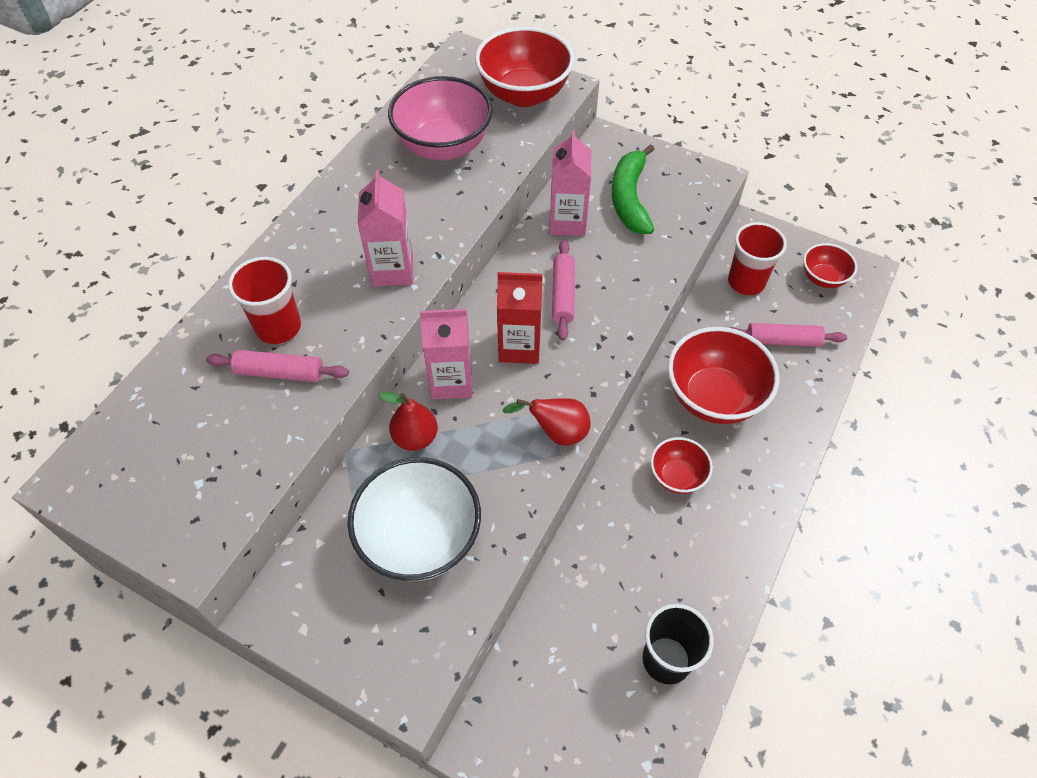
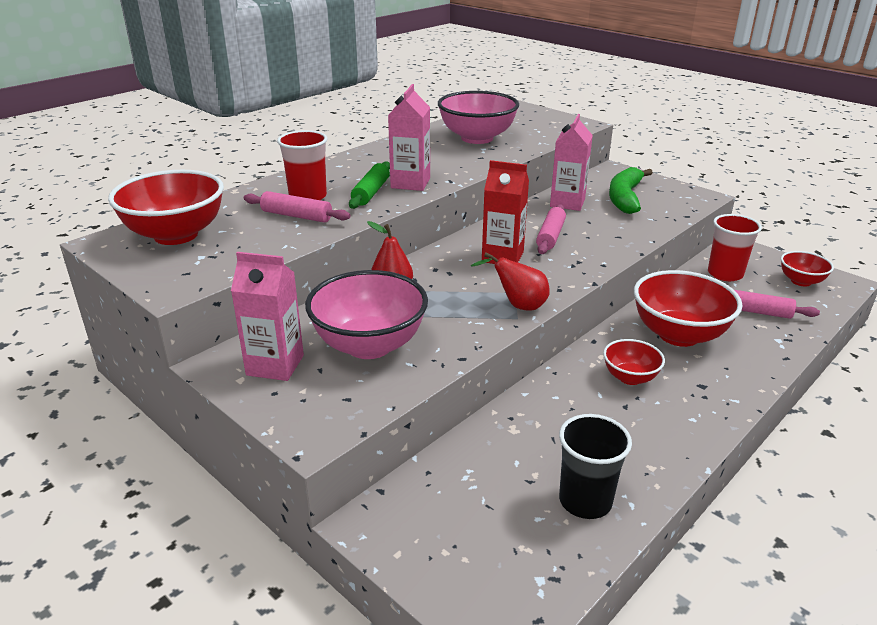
camera: 15 degrees right, 25 degrees down
white bowl [347,457,481,581] -> pink bowl [305,270,428,359]
pink carton [420,309,472,400] -> pink carton moved to [231,252,304,381]
red bowl [475,27,574,107] -> red bowl moved to [108,170,224,245]
none -> green rolling pin [349,161,390,209]

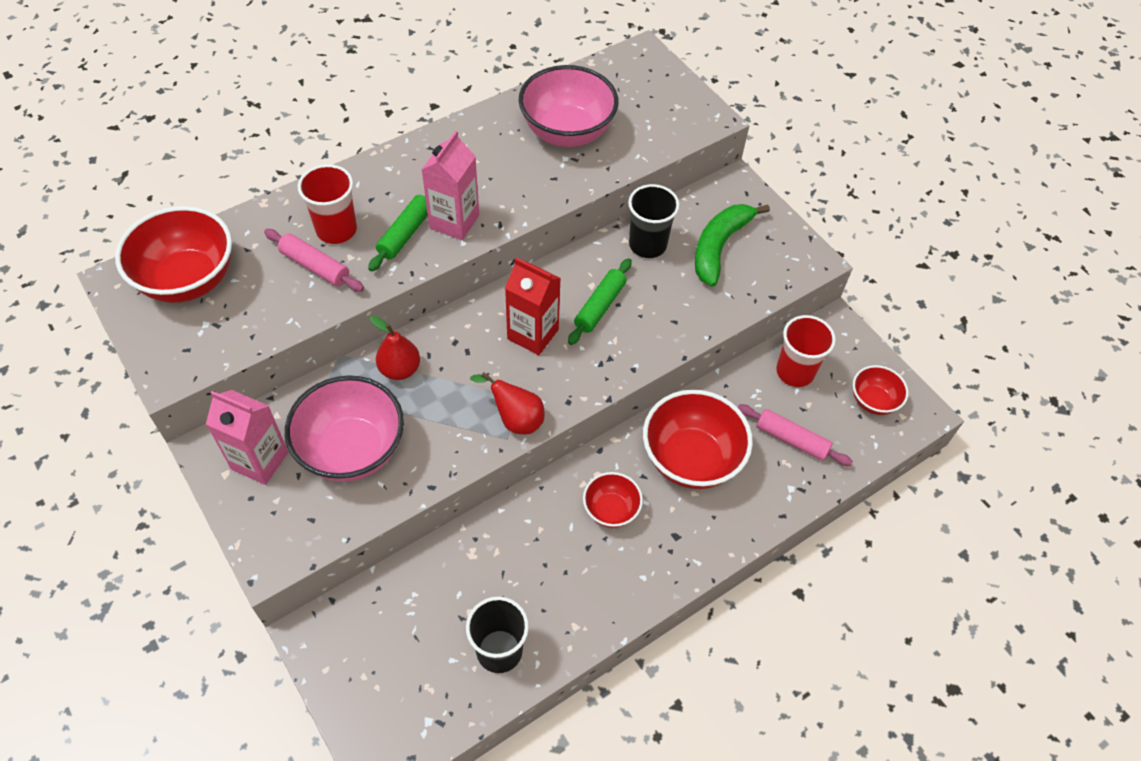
camera: 10 degrees right, 25 degrees up
pink rolling pin [536,204,566,254] -> green rolling pin [568,258,632,345]
pink carton [550,114,593,211] -> black cup [628,184,680,258]

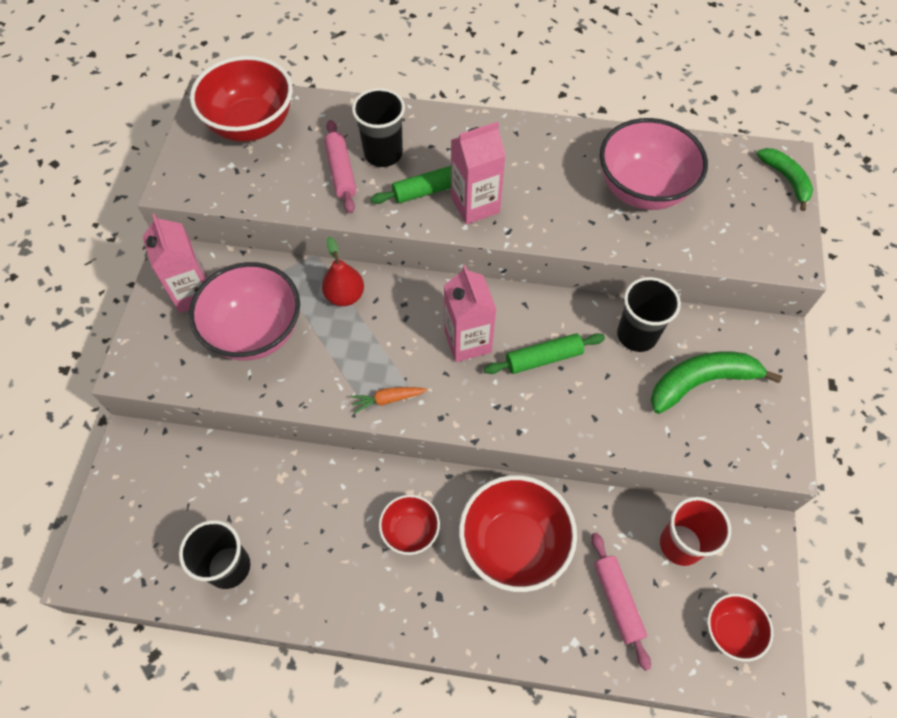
camera: 45 degrees right, 5 degrees up
red cup [298,164,357,244] -> black cup [352,88,405,167]
red pear [470,372,545,434] -> orange carrot [350,387,427,414]
red carton [505,258,561,355] -> pink carton [444,265,497,362]
none -> green banana [757,148,813,211]

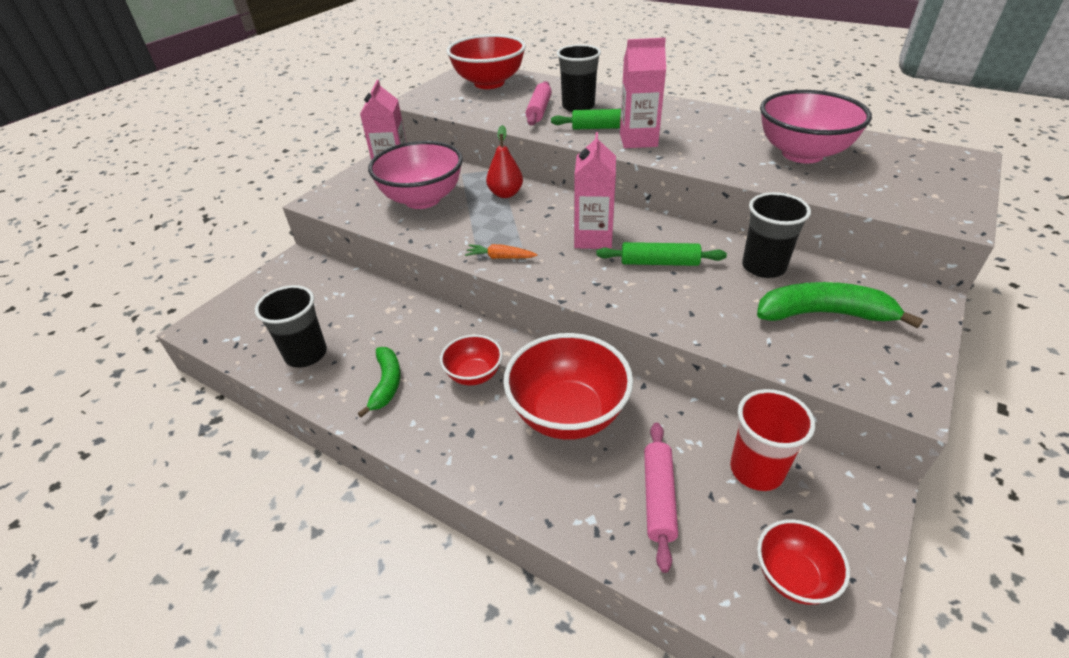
camera: 25 degrees right, 20 degrees down
green banana [757,148,813,211] -> green banana moved to [358,347,401,418]

